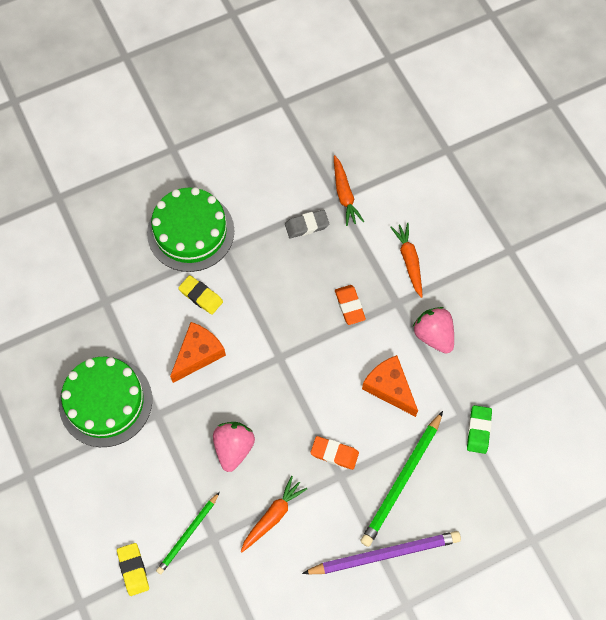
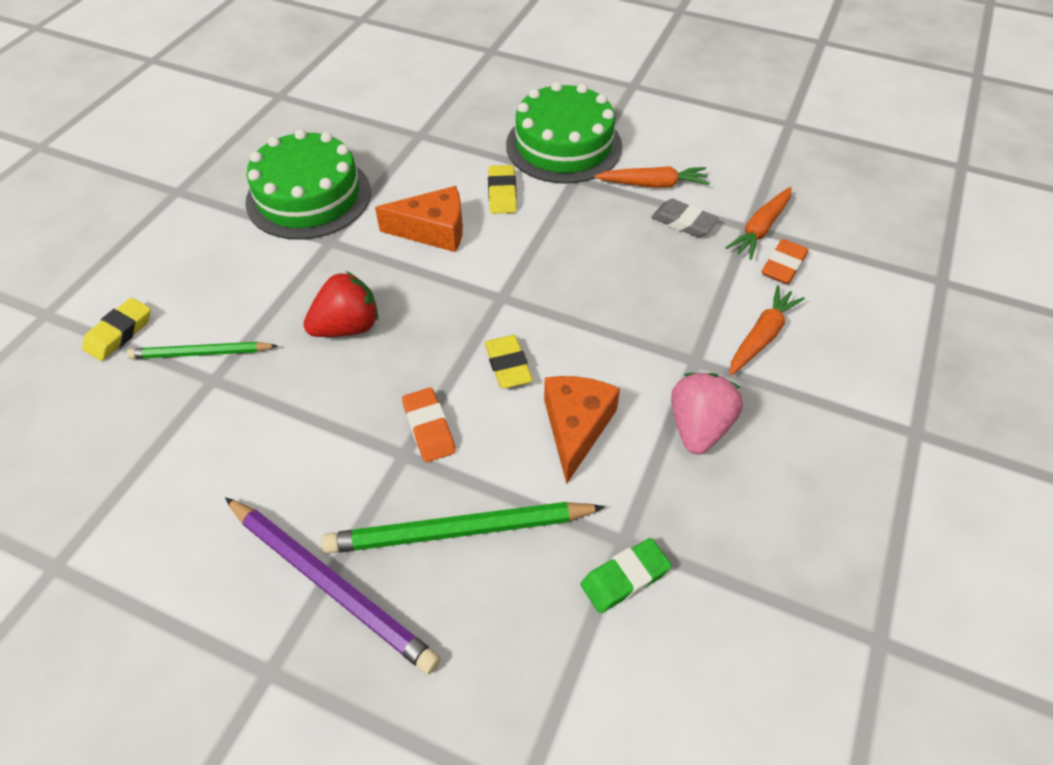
camera: 50 degrees right, 15 degrees down
pink strawberry [213,422,255,472] -> red strawberry [303,271,378,337]
orange carrot [241,476,307,552] -> orange carrot moved to [594,166,710,188]
orange eraser [335,285,366,325] -> orange eraser moved to [761,239,808,284]
none -> yellow eraser [485,335,533,388]

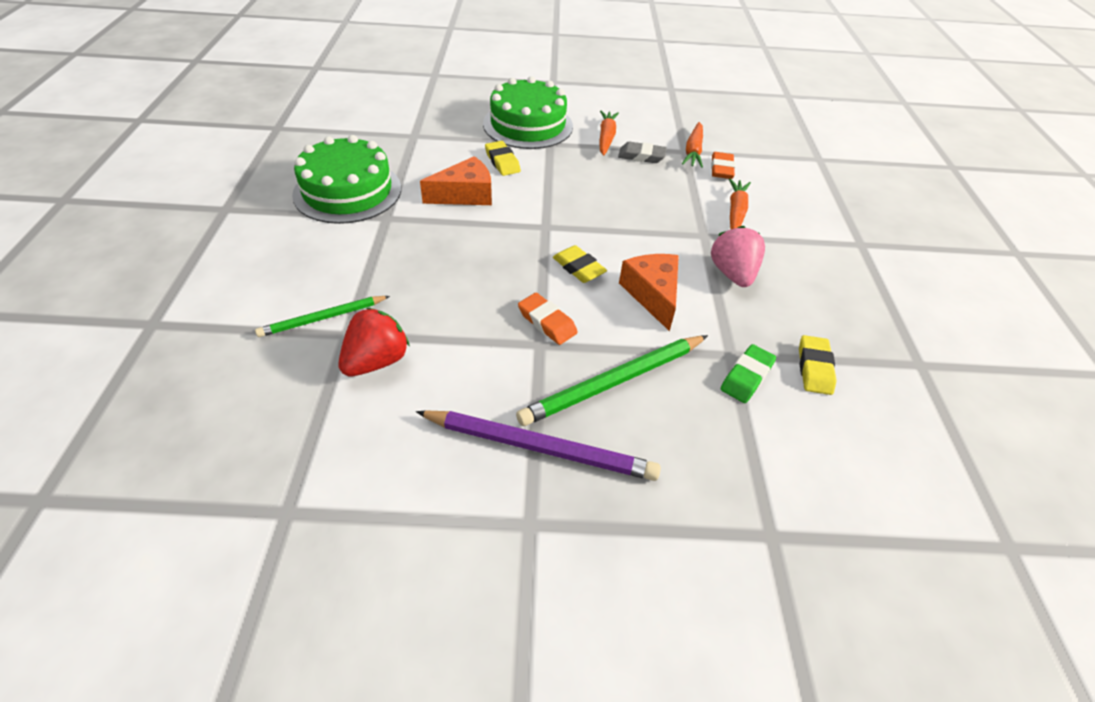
camera: 25 degrees left, 5 degrees down
yellow eraser [82,298,151,361] -> yellow eraser moved to [799,335,836,395]
red strawberry [303,271,378,337] -> red strawberry moved to [338,308,410,376]
orange carrot [594,166,710,188] -> orange carrot turned 60 degrees counterclockwise [599,110,619,156]

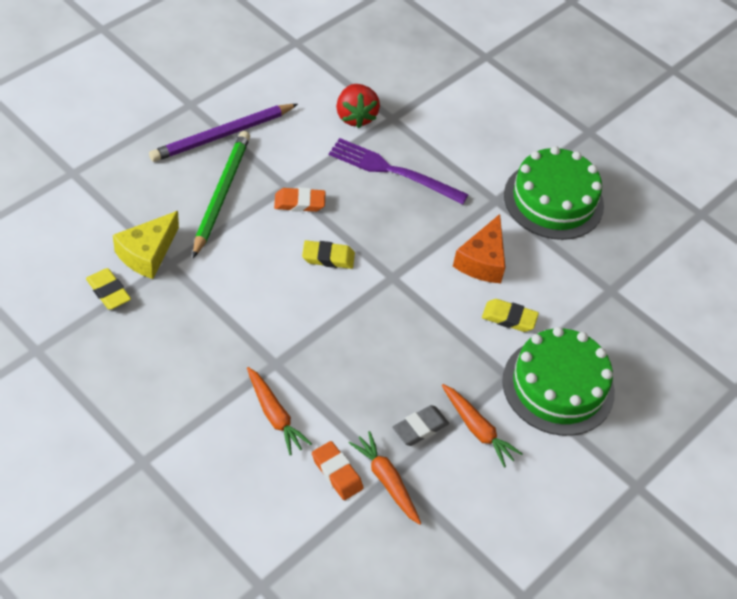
camera: 130 degrees right, 5 degrees up
green pencil [255,296,390,337] -> none
orange cheese [619,254,679,331] -> none
pink strawberry [711,226,765,287] -> none
green eraser [721,344,776,403] -> yellow cheese [113,211,179,279]
none -> purple fork [329,138,469,204]

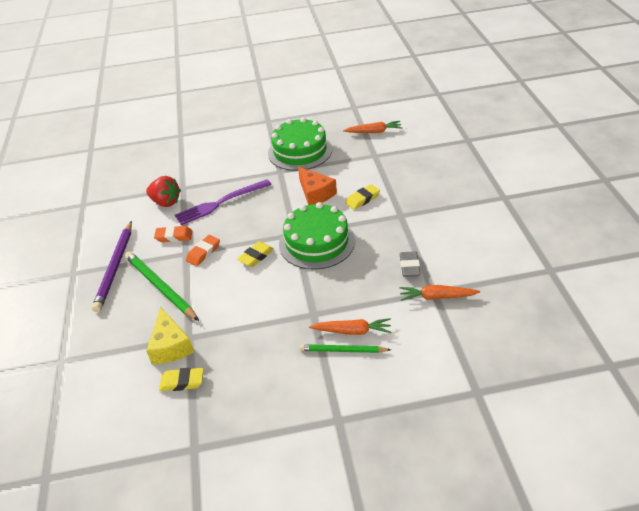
camera: 45 degrees left, 10 degrees down
orange eraser [312,441,364,500] -> orange eraser moved to [154,226,192,242]
orange carrot [442,384,523,467] -> orange carrot moved to [343,121,402,133]
green cake [502,327,615,436] -> green cake moved to [279,202,355,270]
none -> green pencil [300,344,391,353]

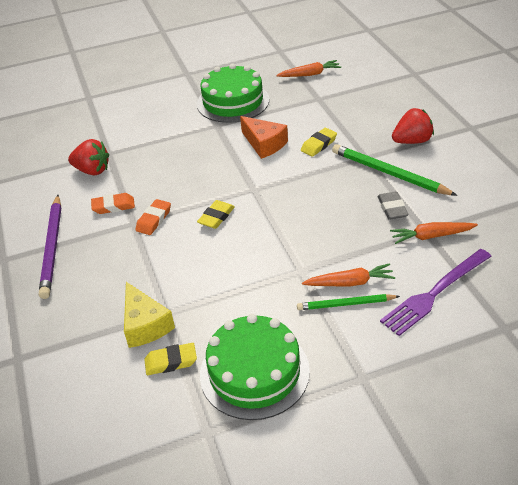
camera: 10 degrees left, 0 degrees up
green pencil [125,251,199,321] -> green pencil moved to [332,144,457,196]
purple fork [175,179,272,225] -> purple fork moved to [380,249,492,336]
green cake [279,202,355,270] -> green cake moved to [200,314,310,420]
none -> red strawberry [392,108,434,144]

